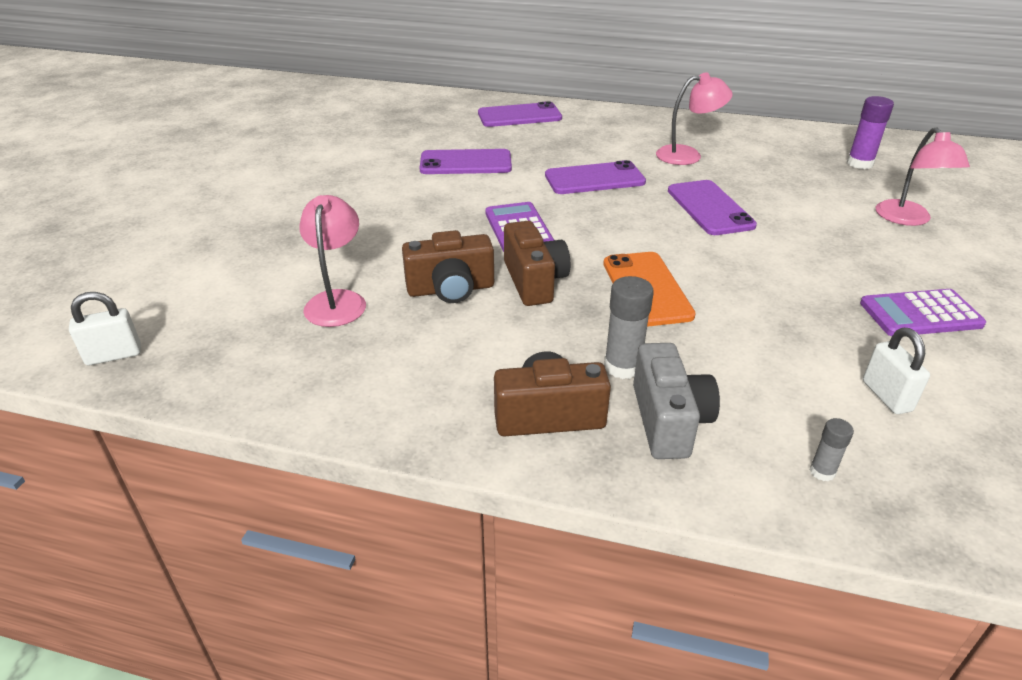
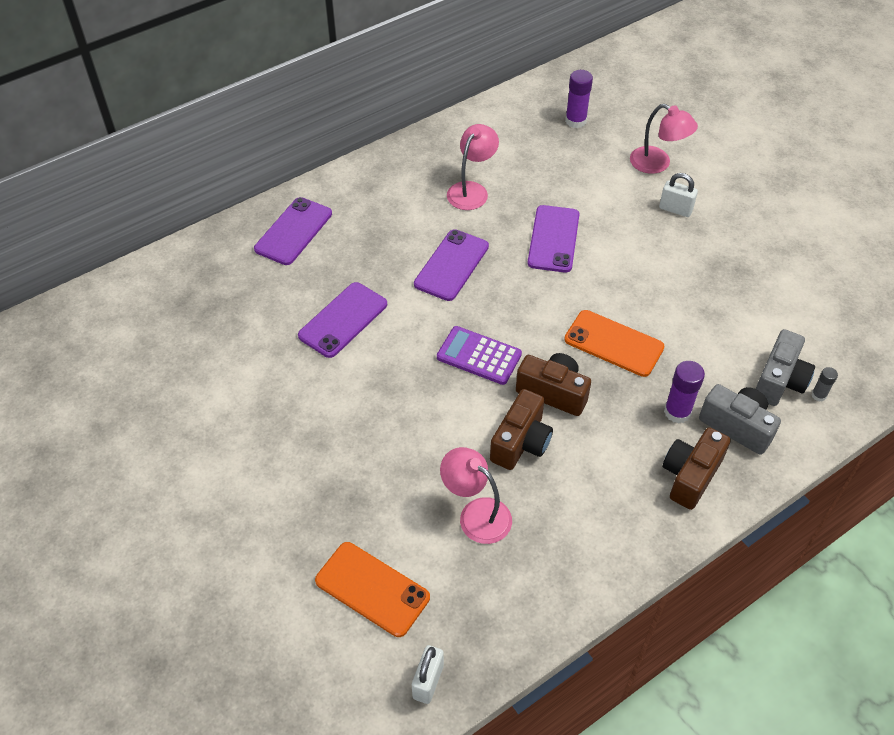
camera: 50 degrees left, 15 degrees up
grey glue stick [604,276,654,379] -> purple glue stick [664,361,705,424]
purple phone [668,180,757,235] -> purple phone turned 75 degrees clockwise [528,205,579,273]
purple calculator [860,289,986,336] -> none
white padlock [863,328,930,414] -> white padlock moved to [659,173,698,217]
none -> orange phone [315,542,430,637]
none -> grey camera [756,329,815,406]

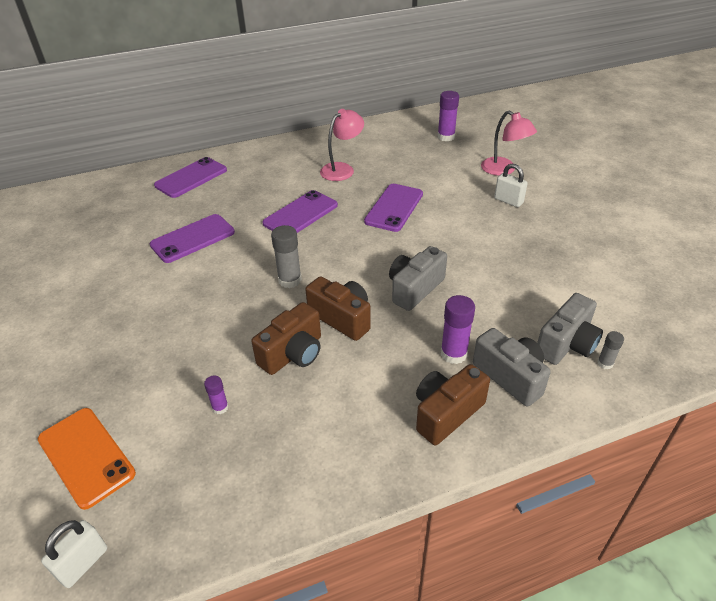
camera: 15 degrees right, 10 degrees down
purple calculator [437,326,522,385] -> grey glue stick [271,225,302,288]
pink lamp [440,447,512,544] -> purple glue stick [204,376,229,414]
orange phone [564,310,665,377] -> grey camera [389,246,447,311]

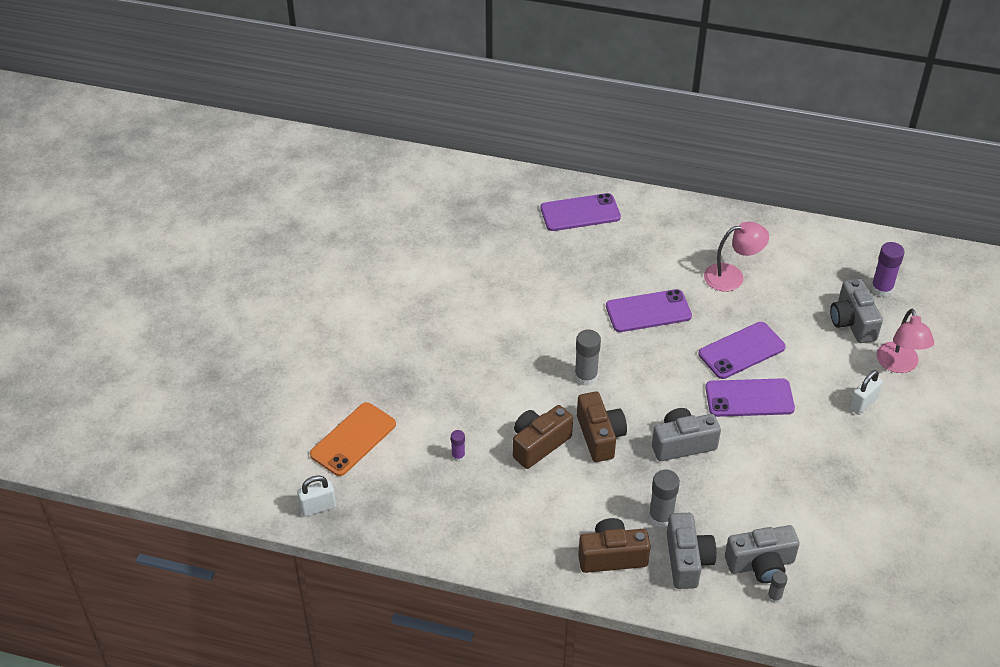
camera: 35 degrees right, 5 degrees up
orange phone [38,408,136,510] -> orange phone turned 45 degrees clockwise [310,402,396,476]
purple phone [150,214,235,263] -> purple phone moved to [705,378,795,417]
brown camera [251,302,321,375] -> brown camera turned 150 degrees clockwise [513,405,573,469]
purple glue stick [441,295,475,364] -> grey glue stick [649,469,680,528]
white padlock [494,164,528,207] -> white padlock turned 60 degrees clockwise [849,370,883,415]
none -> grey camera [830,279,883,343]

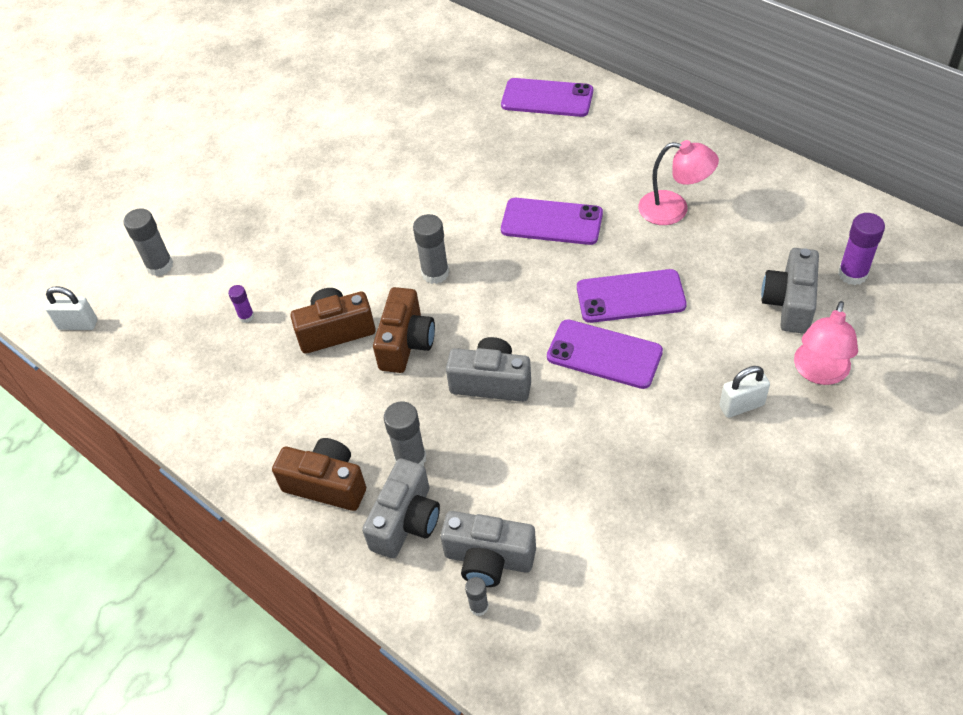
camera: 30 degrees right, 5 degrees up
orange phone [310,402,396,476] -> grey glue stick [123,208,173,276]

